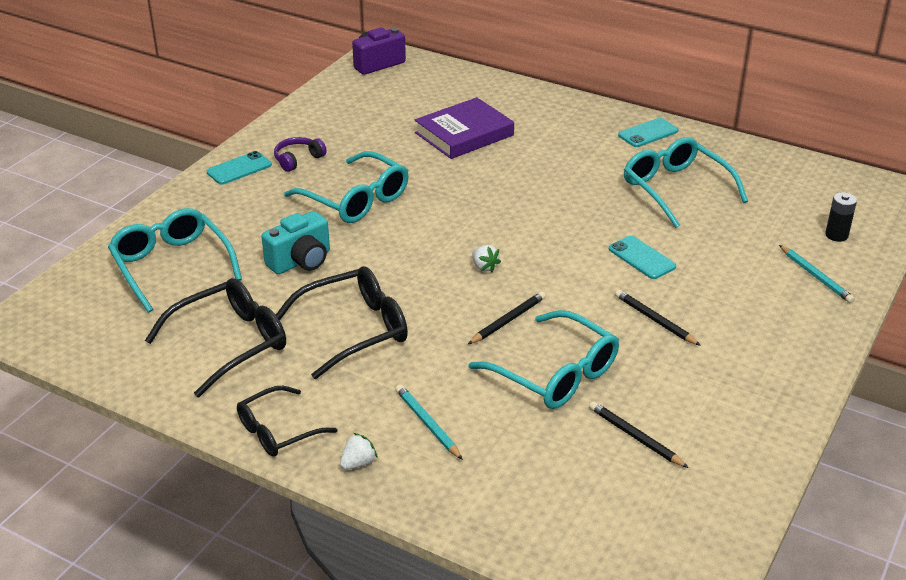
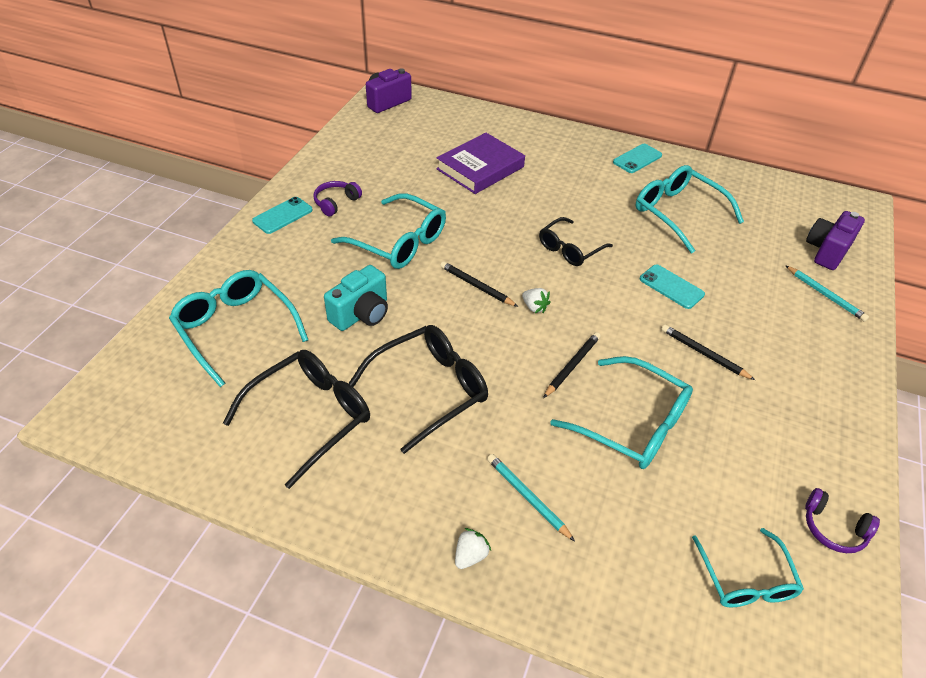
camera: 10 degrees left, 10 degrees up
black glasses [237,386,337,457] -> black glasses moved to [539,217,613,266]
black pencil [589,401,689,468] -> black pencil moved to [440,261,518,307]
black battery [825,192,857,242] -> purple camera [806,211,865,270]
none -> turquoise glasses [692,528,804,608]
none -> purple headphones [805,488,880,553]

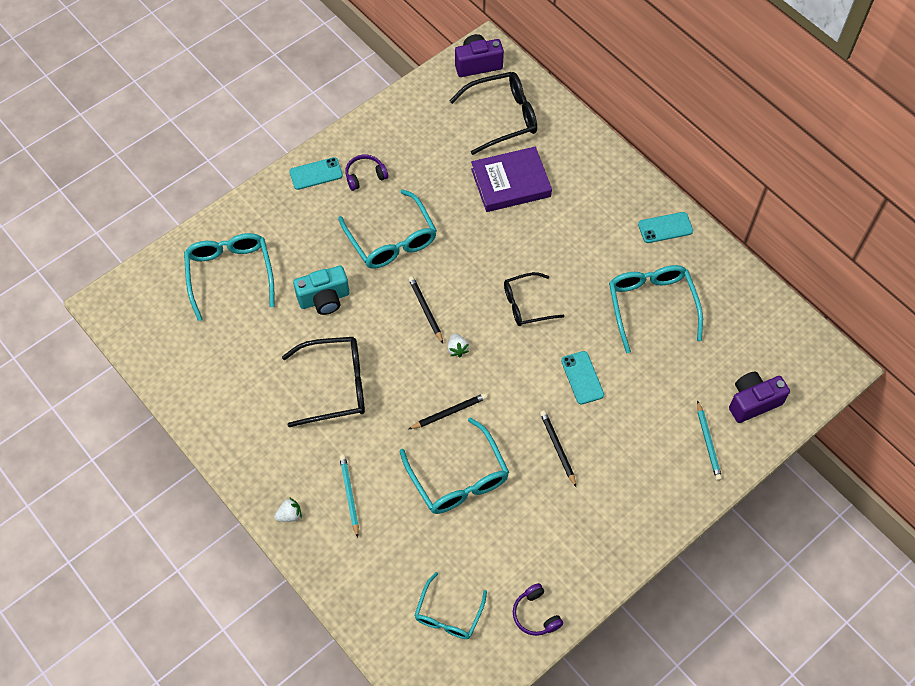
camera: 30 degrees right, 15 degrees up
black glasses [223,350,370,489] -> black glasses moved to [450,72,537,155]

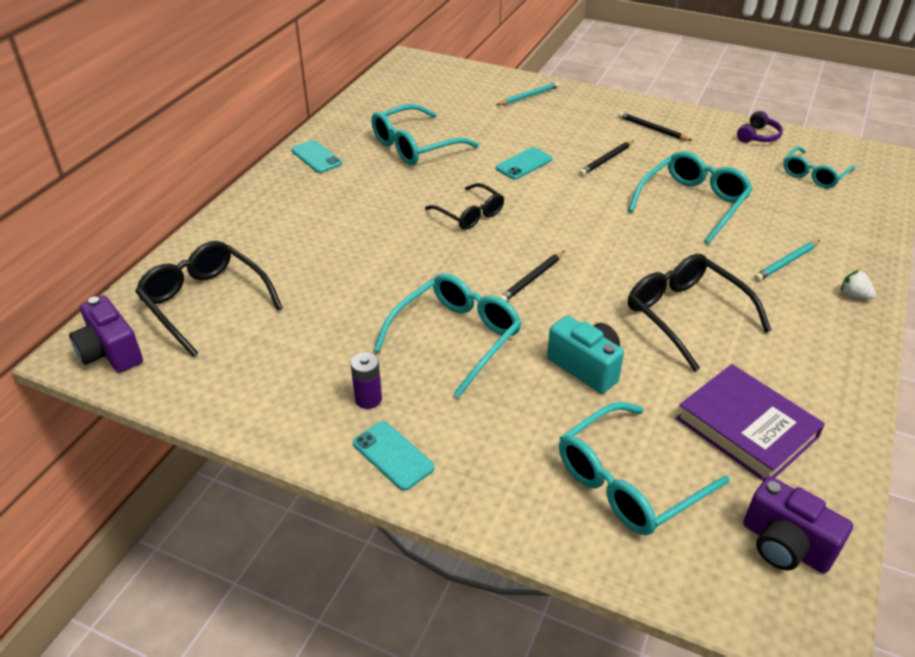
camera: 115 degrees left, 20 degrees down
purple headphones [345,154,388,191] -> purple battery [351,352,382,409]
black pencil [409,393,487,429] -> black pencil moved to [618,112,693,141]
turquoise glasses [414,572,487,639] -> turquoise glasses turned 135 degrees clockwise [783,146,855,188]
white strawberry [447,333,469,357] -> none
purple book [471,146,552,212] -> purple book moved to [676,364,825,481]
purple camera [729,371,790,423] -> purple camera moved to [743,476,853,573]

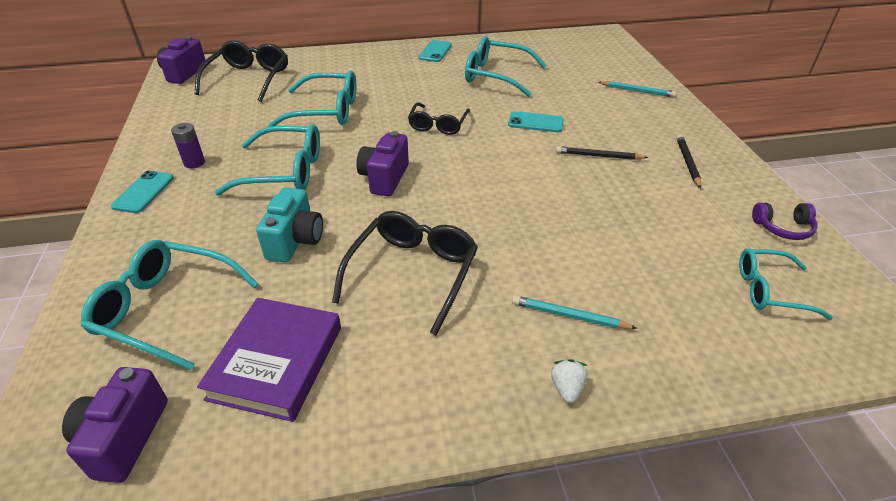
camera: 55 degrees right, 0 degrees up
black pencil [499,251,565,301] -> purple camera [356,131,409,196]
turquoise glasses [628,151,753,244] -> turquoise glasses moved to [268,71,356,127]

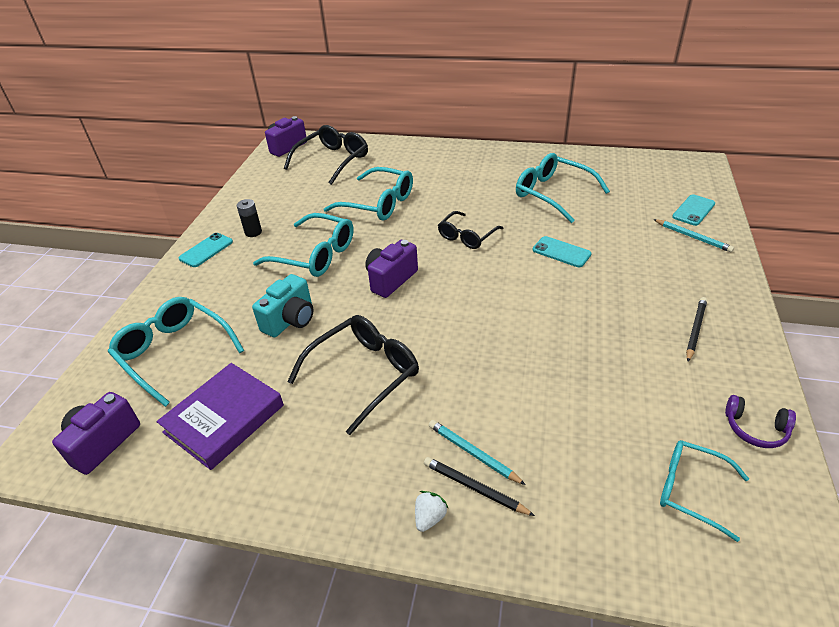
camera: 25 degrees right, 0 degrees up
purple battery [171,123,205,169] -> black battery [237,199,262,237]
turquoise phone [418,40,452,62] -> turquoise phone moved to [672,194,715,226]
black pencil [556,146,648,160] -> black pencil moved to [424,457,535,516]

